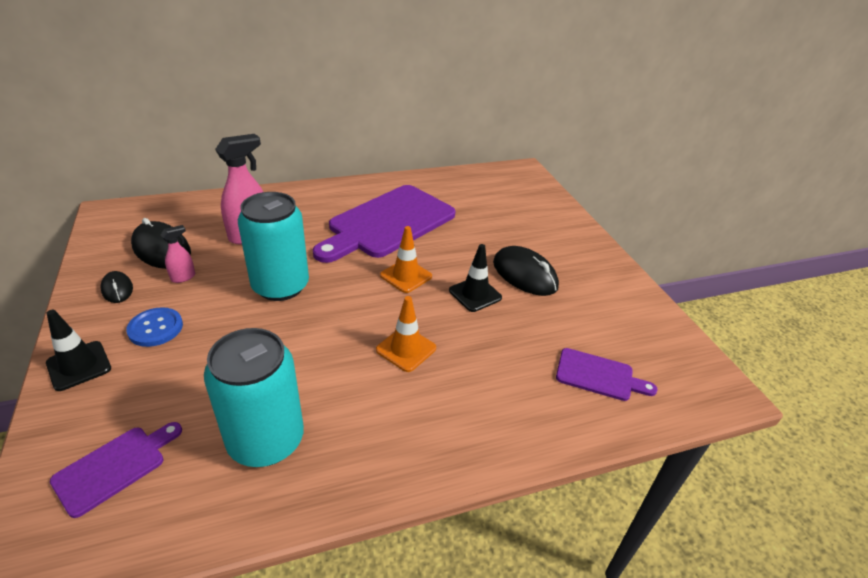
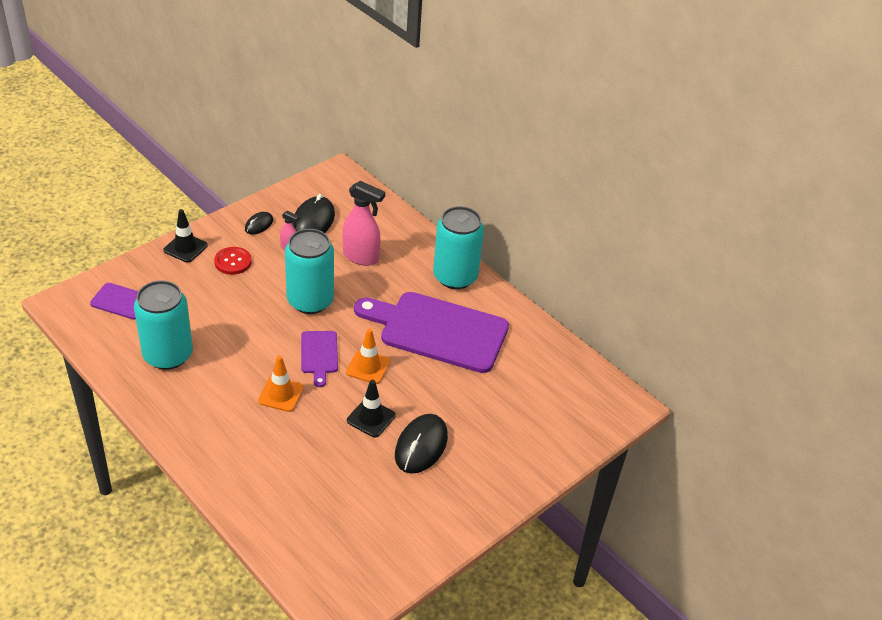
camera: 65 degrees right, 5 degrees up
blue button [126,307,183,347] -> red button [214,247,252,275]
purple cutting board [556,348,658,401] -> purple cutting board moved to [301,331,338,387]
none -> turquoise can [433,206,484,289]

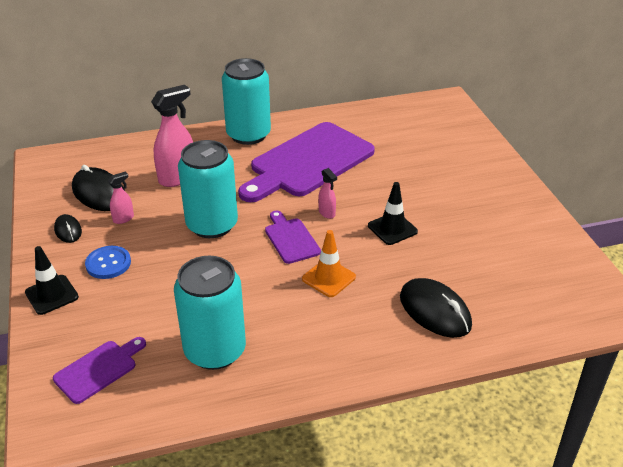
camera: 60 degrees left, 5 degrees down
red button [214,247,252,275] -> blue button [85,246,131,279]
purple cutting board [301,331,338,387] -> purple cutting board turned 135 degrees counterclockwise [265,210,321,264]
orange traffic cone [346,329,391,384] -> pink spray bottle [318,168,337,219]
black mouse [395,414,448,474] -> black mouse moved to [400,278,472,338]

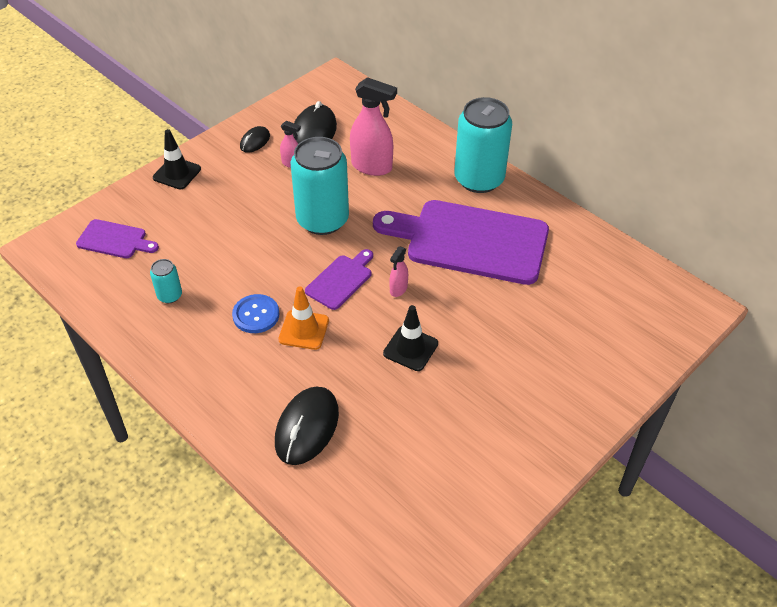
camera: 60 degrees right, 10 degrees up
blue button [85,246,131,279] -> blue button moved to [232,294,280,333]
turquoise can [174,256,246,370] -> turquoise can [150,259,182,303], size x0.45

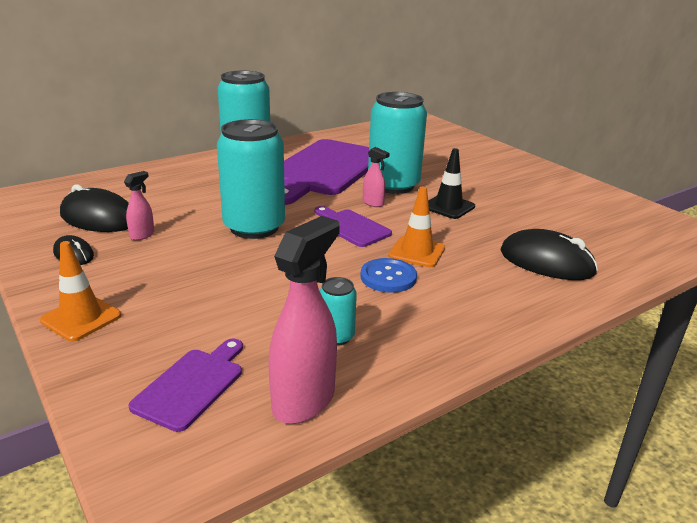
camera: 80 degrees left, 20 degrees down
black traffic cone [153,129,201,189] -> orange traffic cone [40,241,121,341]
pink spray bottle [350,77,397,176] -> pink spray bottle moved to [268,216,340,424]
none -> turquoise can [368,92,427,194]

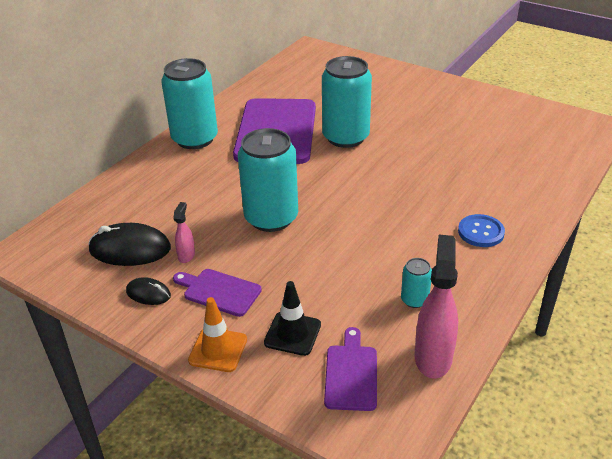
camera: 20 degrees left, 10 degrees up
purple cutting board [314,206,392,247] -> purple cutting board moved to [173,269,262,317]
blue button [360,258,417,293] -> blue button moved to [458,214,505,247]
pink spray bottle [363,147,390,207] -> none
orange traffic cone [388,187,445,267] -> none
black traffic cone [428,148,475,219] -> black traffic cone moved to [264,281,321,356]
black mouse [500,229,598,280] -> none

